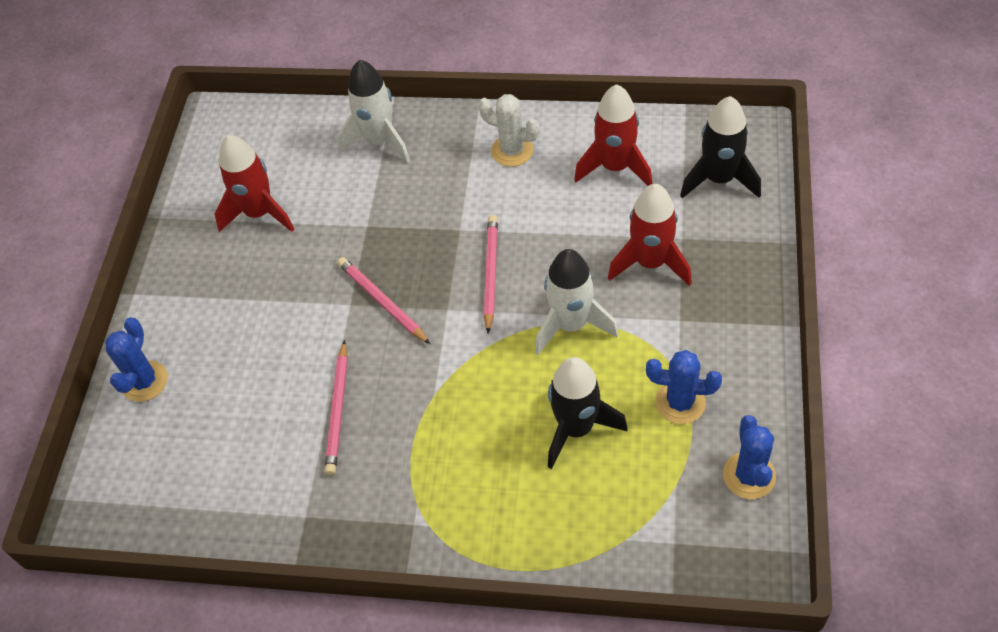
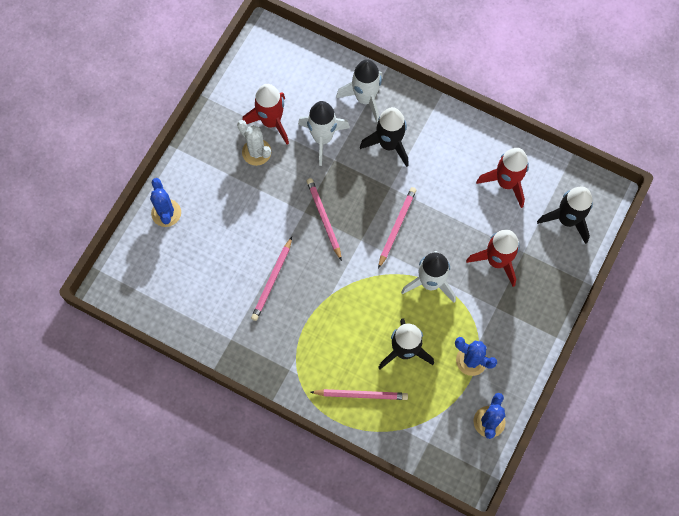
camera: 15 degrees right, 15 degrees up
blue cactus [105,317,168,402] -> blue cactus turned 45 degrees counterclockwise [150,178,181,227]
white cactus [478,94,540,167] -> white cactus moved to [237,120,271,166]
none -> white rocket [298,101,350,166]
none -> pink pencil [311,389,408,400]
none -> black rocket [360,107,409,167]

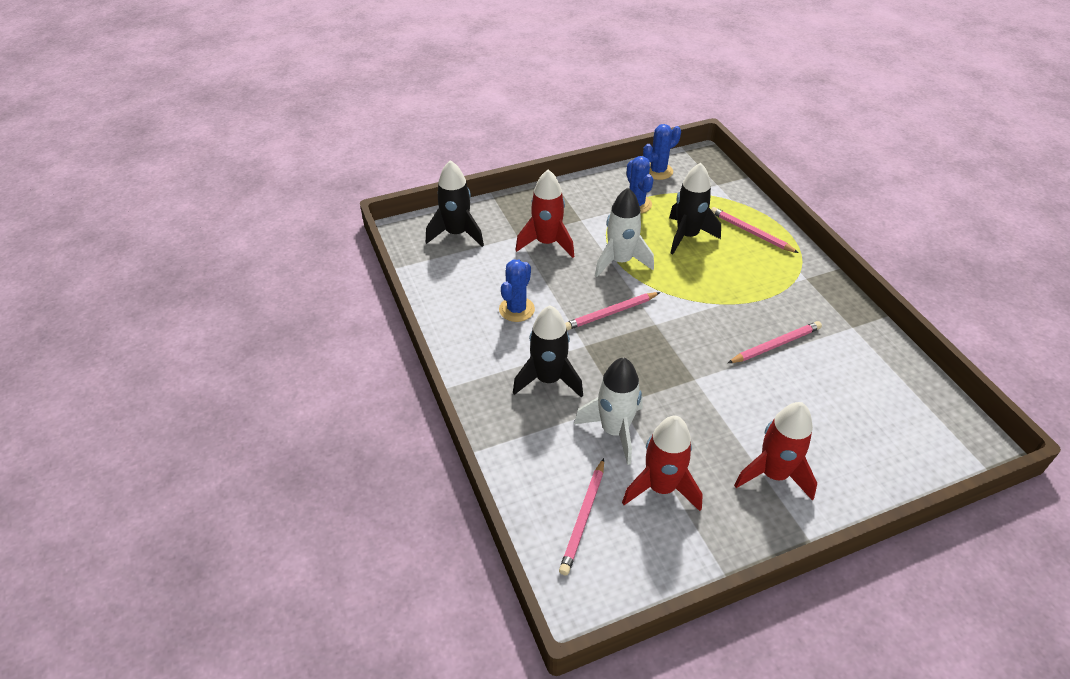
camera: 140 degrees left, 25 degrees down
blue cactus [150,178,181,227] -> blue cactus moved to [499,259,535,322]
white cactus [237,120,271,166] -> none
pink pencil [306,178,342,261] -> pink pencil moved to [559,458,604,576]
white rocket [336,59,383,123] -> none
red rocket [476,148,529,208] -> red rocket moved to [734,402,817,501]

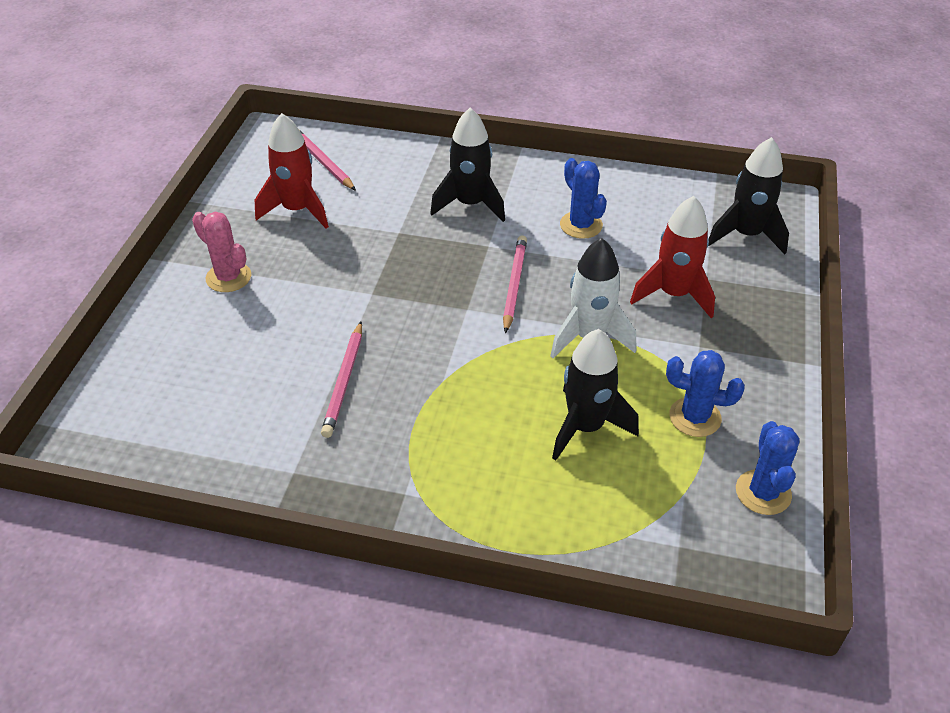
camera: 125 degrees right, 0 degrees up
white rocket [574,357,643,465] -> none
pink pencil [711,207,798,253] -> none
red rocket [734,402,817,501] -> pink cactus [192,212,251,292]

